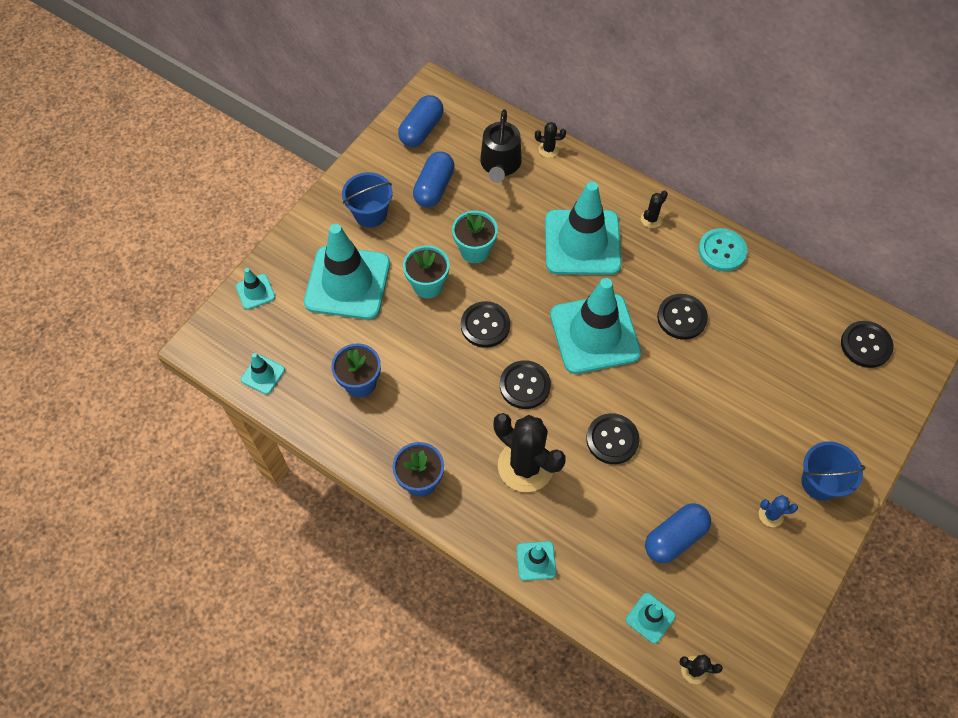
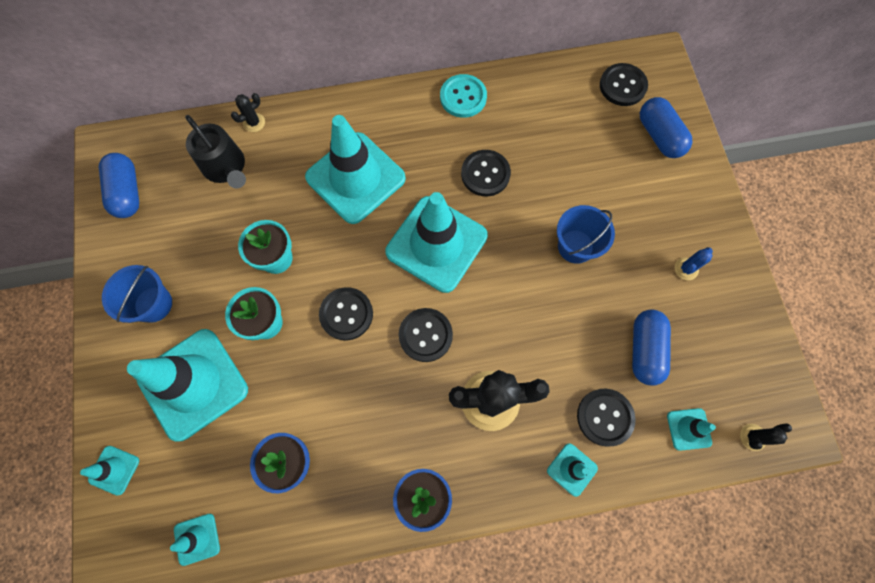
camera: 45 degrees left, 10 degrees up
blue capsule [413,151,455,208] -> blue capsule moved to [640,97,692,158]
black button [586,413,640,464] -> black button moved to [577,388,636,447]
black cactus [641,190,668,228] -> none
blue bucket [801,441,866,501] -> blue bucket moved to [557,205,615,264]

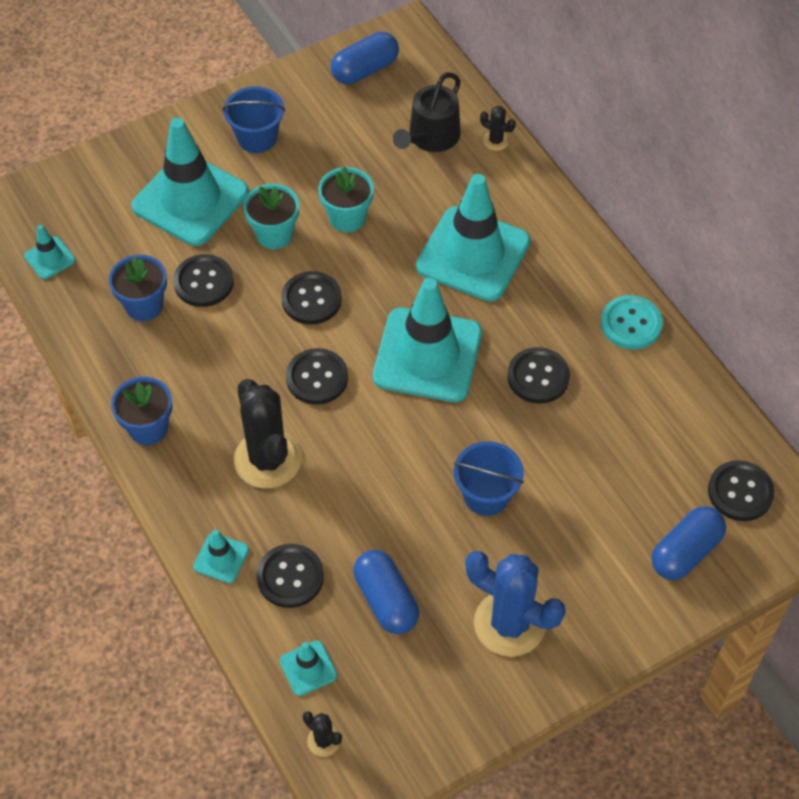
camera: 70 degrees right, 15 degrees down
turquoise traffic cone [80,446,139,496] -> none
blue capsule [632,310,671,386] -> blue capsule turned 75 degrees clockwise [354,550,419,634]
blue cactus [675,247,713,280] -> blue cactus [465,551,566,657], size x2.28
none -> black button [173,254,234,307]

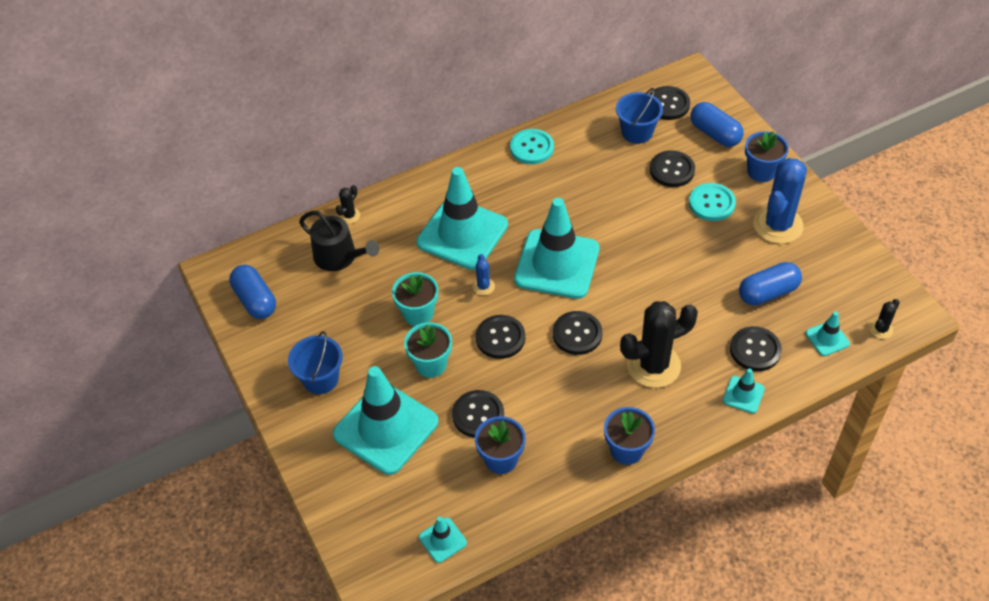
camera: 85 degrees left, 5 degrees down
blue bucket [454,441,524,516] -> blue bucket moved to [616,88,663,144]
black button [507,347,570,404] -> black button moved to [650,150,695,187]
none -> blue cactus [473,254,495,295]
none -> turquoise button [689,183,736,221]
none -> blue flower pot [745,131,789,182]

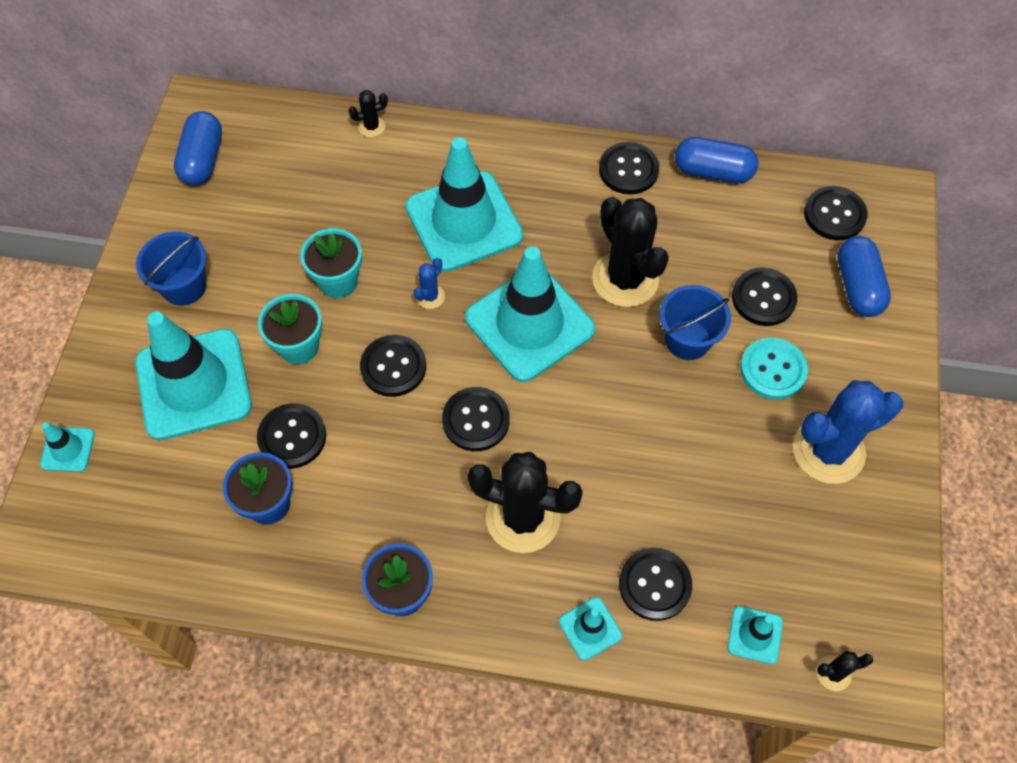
camera: 35 degrees right, 10 degrees up
black watering can [299,211,379,271] -> none
turquoise traffic cone [419,516,467,563] -> turquoise traffic cone moved to [40,422,95,472]
turquoise button [510,129,554,164] -> black button [599,142,659,194]
blue bucket [616,88,663,144] -> blue bucket moved to [660,285,731,360]
blue capsule [739,262,802,306] -> blue capsule moved to [675,137,759,183]
blue flower pot [745,131,789,182] -> none
none -> black cactus [592,197,669,307]

